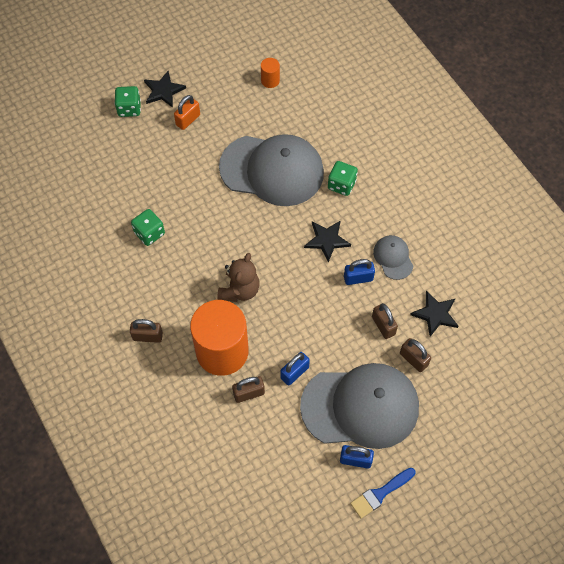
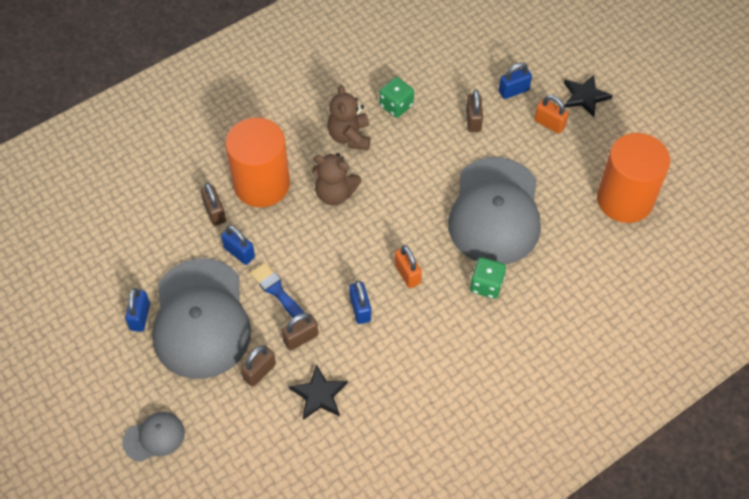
camera: 85 degrees right, 5 degrees down
green dice [115,86,141,117] -> none
brown padlock [130,319,163,343] -> brown padlock moved to [466,90,483,132]
orange cylinder [261,58,280,88] -> orange cylinder [597,133,670,223], size x2.44
black star [304,220,351,263] -> orange padlock [394,245,422,288]
blue brush [350,468,416,518] -> blue brush moved to [250,262,304,318]
grey cap [373,235,413,280] -> grey cap moved to [122,412,185,462]
none -> brown teddy bear [327,84,371,150]
none -> blue padlock [499,62,532,99]

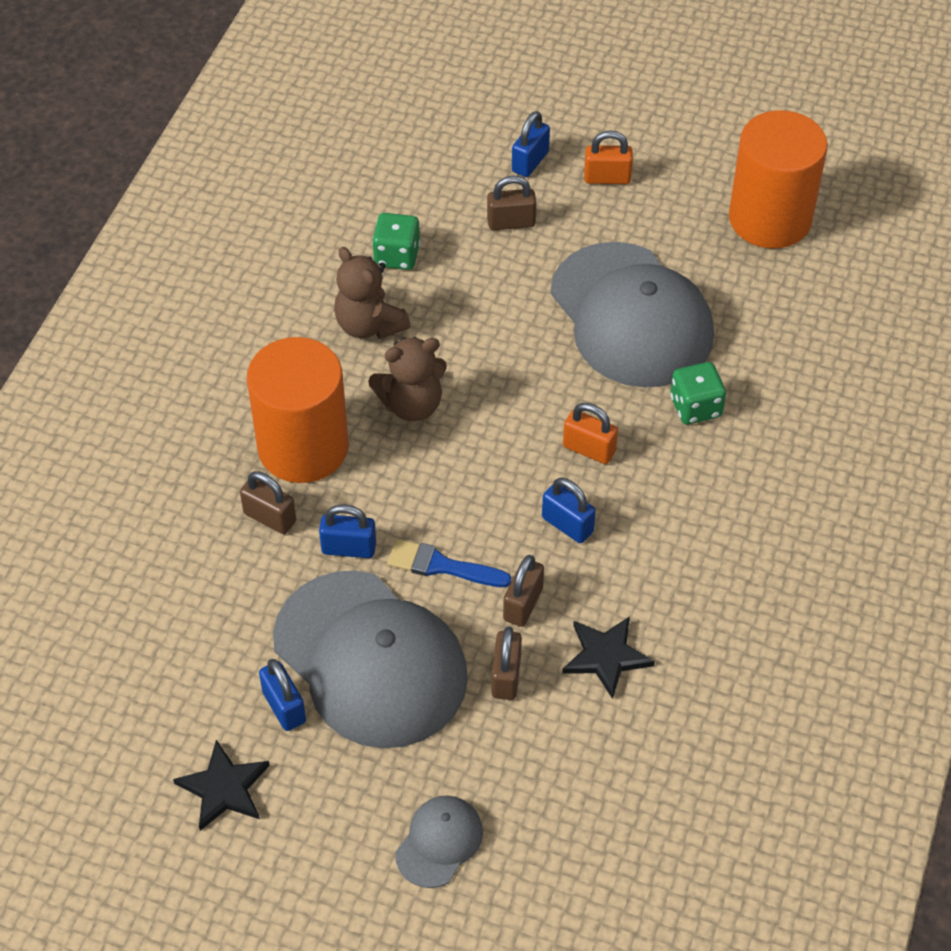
camera: 35 degrees left, 5 degrees down
brown padlock [466,90,483,132] -> brown padlock turned 60 degrees counterclockwise [487,176,536,230]
black star [564,75,613,117] -> black star moved to [173,740,270,831]

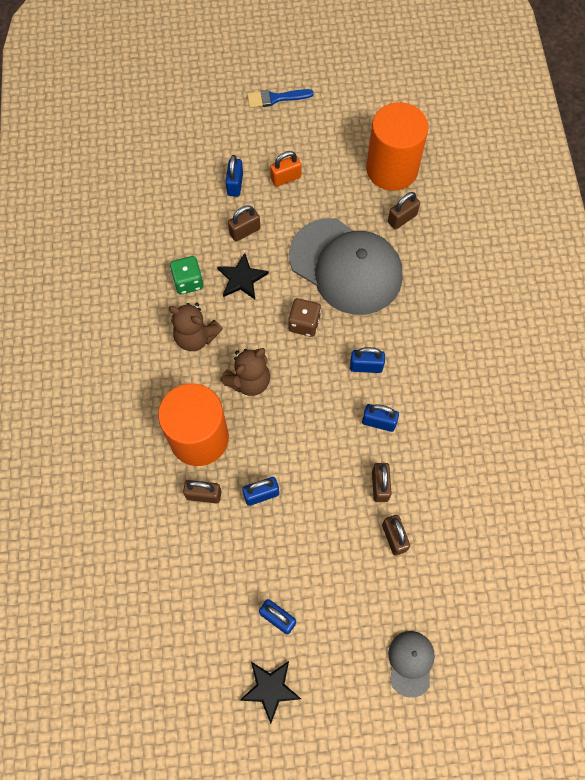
camera: 25 degrees left, 15 degrees up
grey cap [273,570,468,748] -> none
blue brush [387,539,512,587] -> blue brush moved to [247,89,314,108]
black star [562,616,655,699] -> black star moved to [217,253,269,299]
orange padlock [563,403,618,464] -> blue padlock [350,347,385,373]
green dice [670,362,726,424] -> none
none -> brown dice [288,298,321,337]
none -> brown padlock [388,192,420,229]

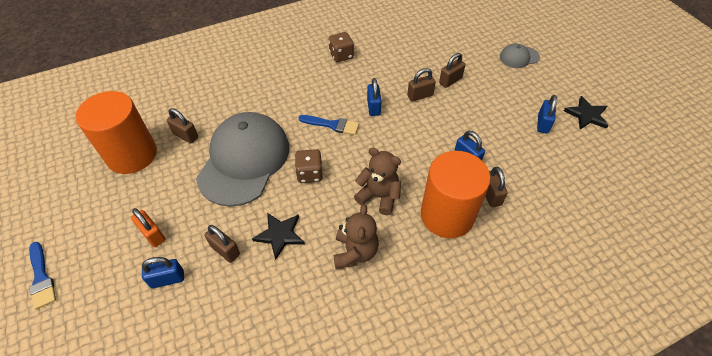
camera: 110 degrees left, 15 degrees down
green dice [170,256,203,294] -> none
blue padlock [350,347,385,373] -> blue brush [298,115,359,135]
none -> brown dice [329,32,354,62]

